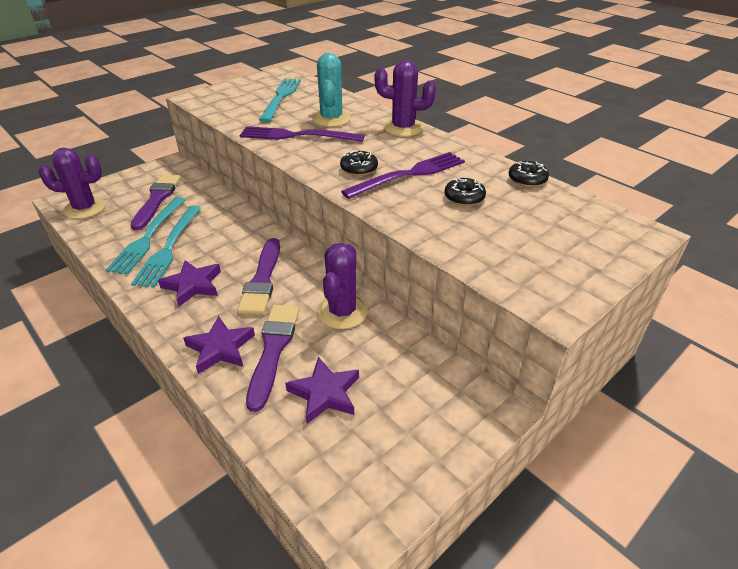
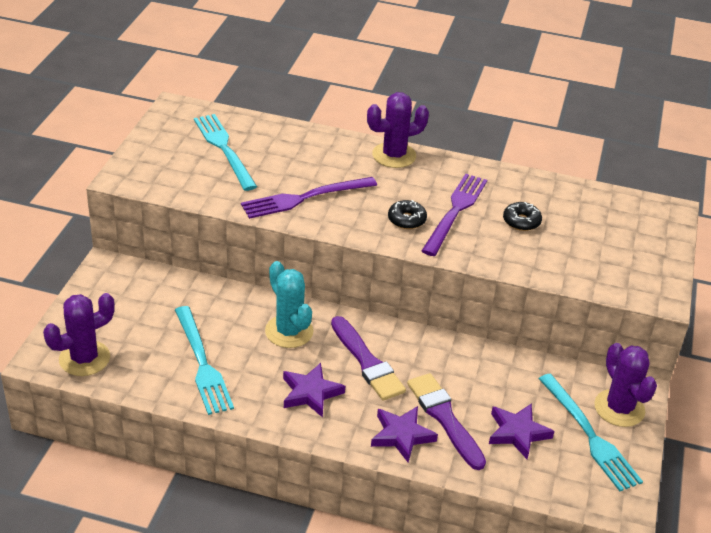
camera: 35 degrees left, 0 degrees up
purple brush [131,175,181,230] -> none
turquoise fork [131,206,201,287] -> turquoise fork moved to [538,374,643,491]
turquoise cactus [312,53,351,127] -> turquoise cactus moved to [265,261,313,348]
purple cactus [317,243,368,329] -> purple cactus moved to [594,343,657,427]
black donut [509,161,549,187] -> none

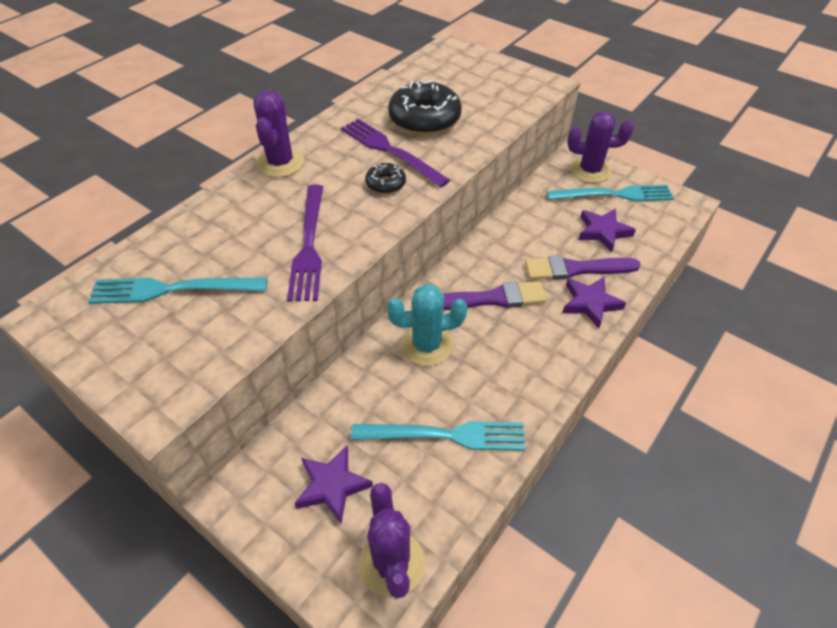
camera: 65 degrees left, 10 degrees up
purple star [283,363,345,417] -> purple star moved to [294,446,373,524]
black donut [503,202,542,231] -> black donut [388,80,462,135], size x2.00

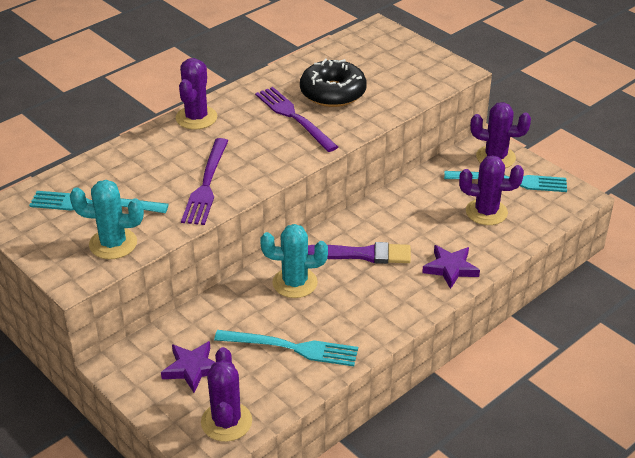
camera: 10 degrees right, 10 degrees down
black donut [365,163,406,194] -> none
purple brush [525,255,641,280] -> none
purple star [578,208,636,252] -> purple cactus [459,155,524,225]
none -> turquoise cactus [70,180,144,259]

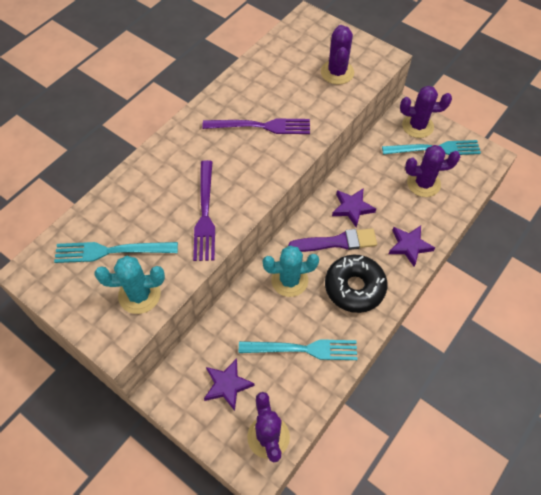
camera: 10 degrees left, 20 degrees up
purple cactus [176,58,217,130] -> purple cactus moved to [321,25,354,85]
purple fork [255,87,338,152] -> purple fork turned 135 degrees clockwise [202,118,310,134]
black donut [300,59,367,107] -> black donut moved to [325,255,387,313]
none -> purple star [332,188,376,228]

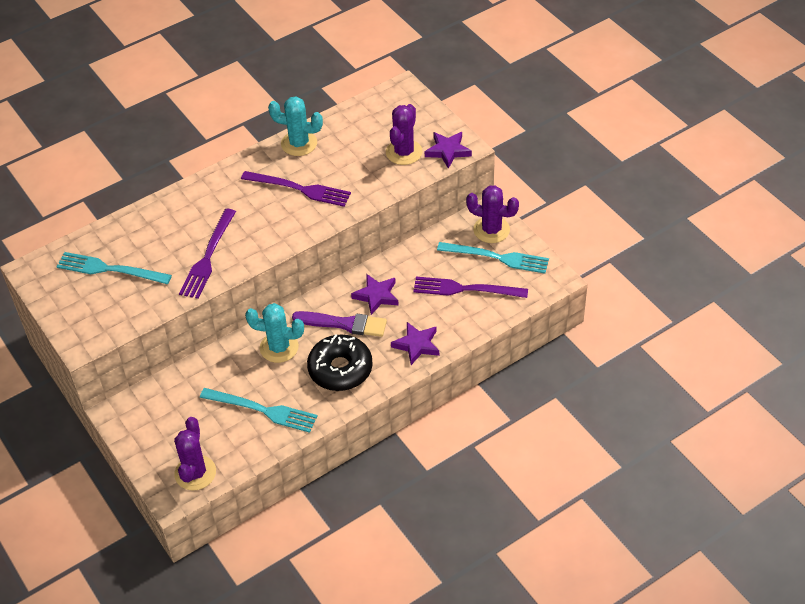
camera: 20 degrees right, 10 degrees down
turquoise cactus [95,256,165,314] -> turquoise cactus moved to [268,96,323,156]
purple star [204,358,255,411] -> purple star moved to [425,132,472,169]
purple cactus [405,145,460,197] -> purple fork [413,277,528,298]

